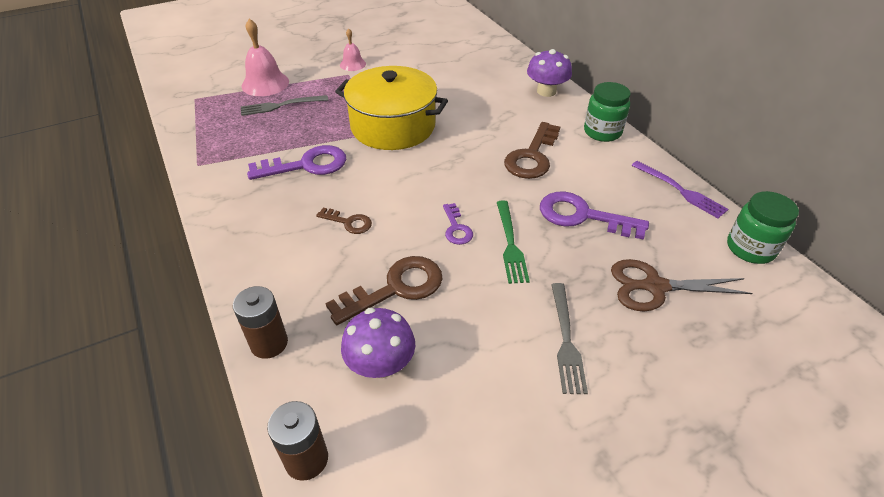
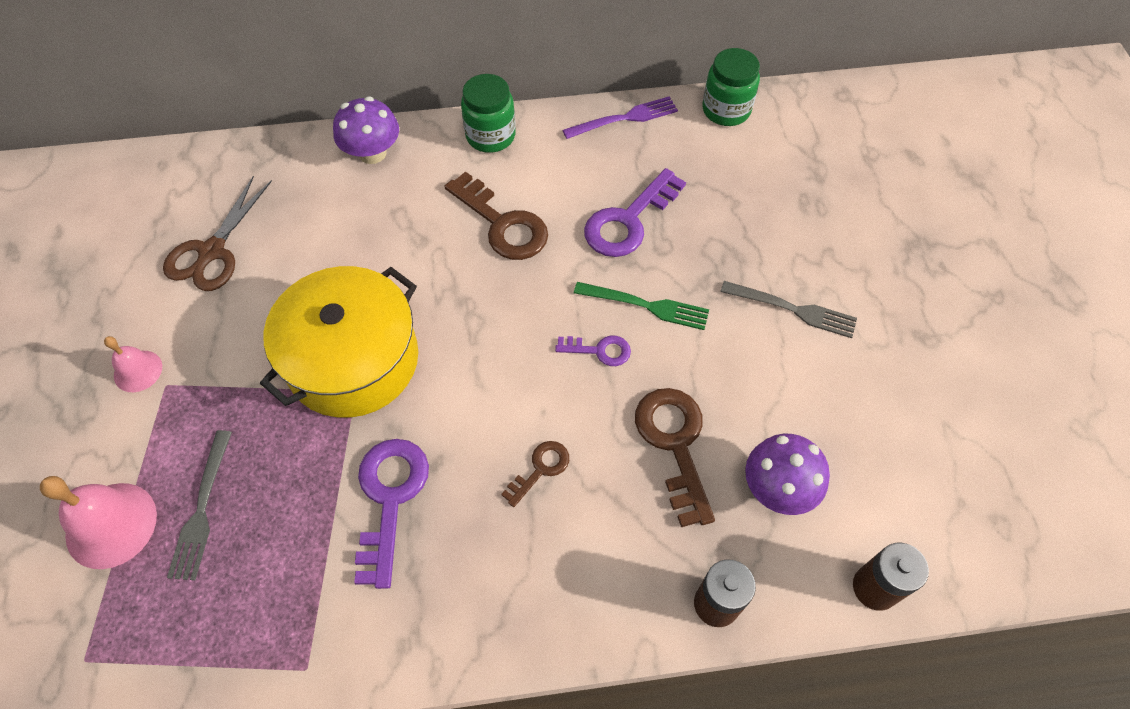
camera: 70 degrees left, 15 degrees up
brown scissors [611,259,753,311] -> brown scissors moved to [163,176,272,291]

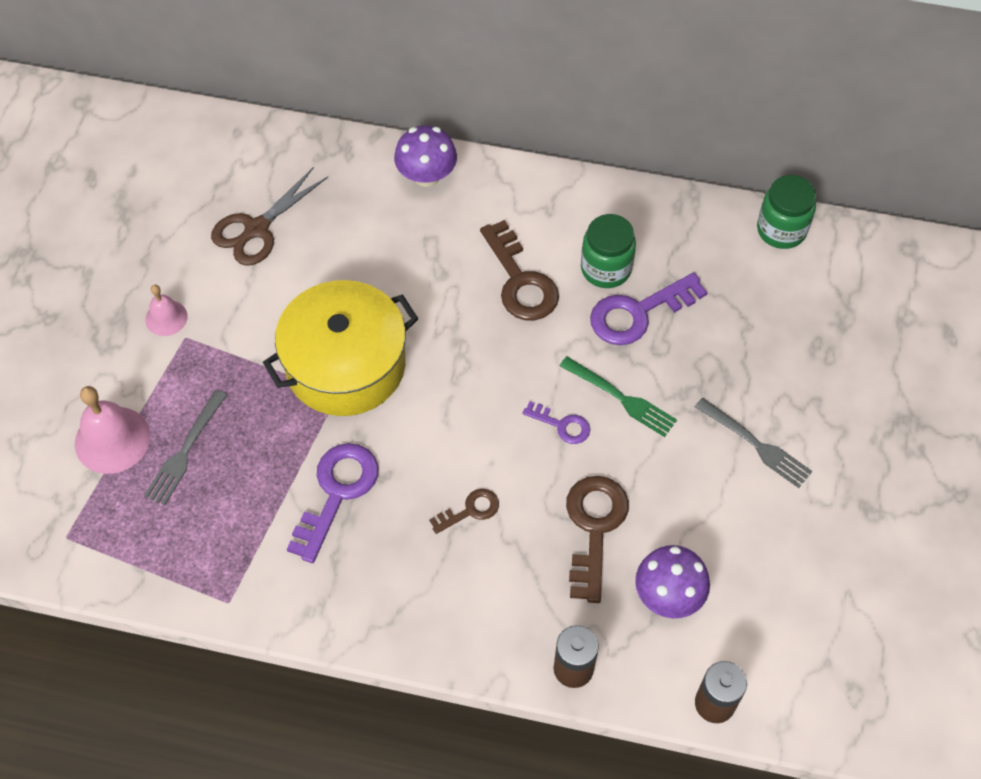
camera: 20 degrees right, 0 degrees up
green jar [461,74,516,153] -> green jar moved to [581,214,636,288]
purple fork [562,96,678,139] -> none

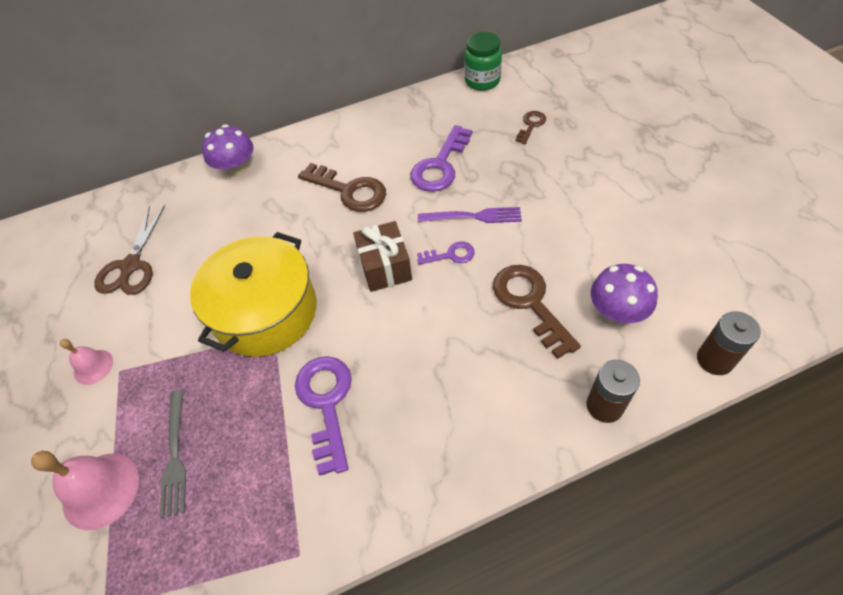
camera: 30 degrees left, 5 degrees down
brown key [429,489,499,534] -> brown key moved to [516,111,546,144]
green fork [559,356,677,437] -> purple fork [418,207,522,223]
green jar [581,214,636,288] -> none
grey fork [695,398,812,488] -> none
none -> brown gift [353,221,412,292]

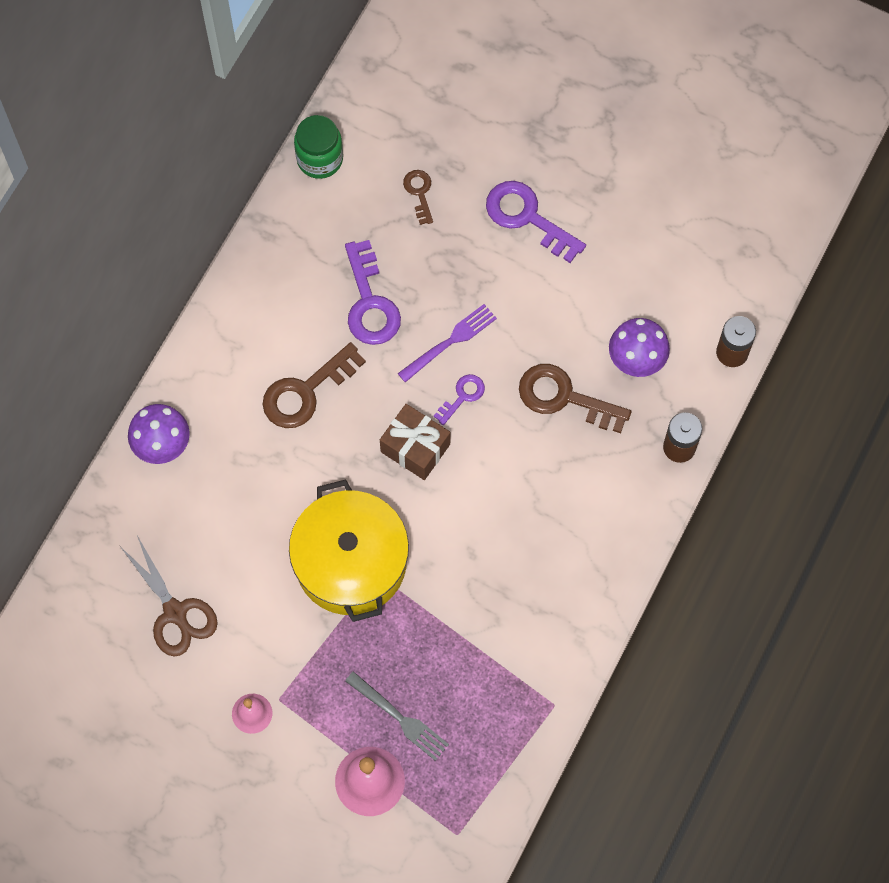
camera: 45 degrees left, 15 degrees up
purple key [295,356,352,476] -> purple key moved to [486,181,586,263]
brown key [298,163,386,212] -> brown key turned 150 degrees clockwise [262,342,366,428]

